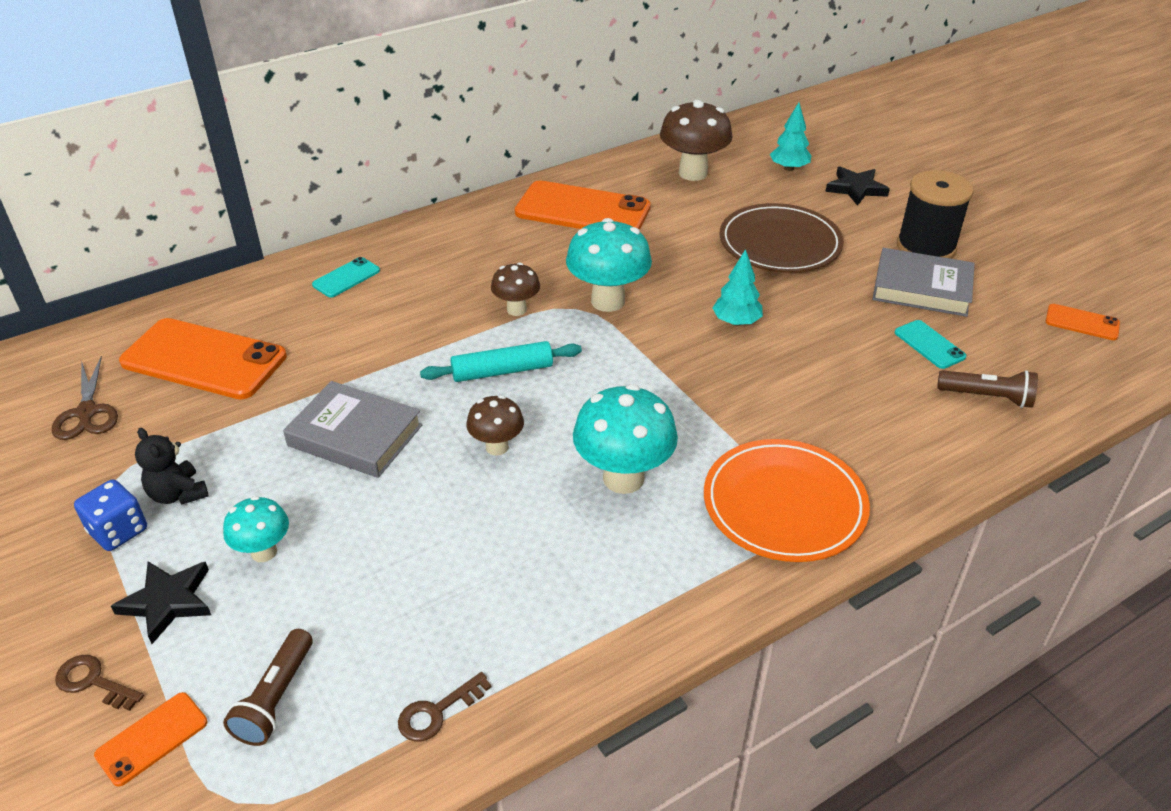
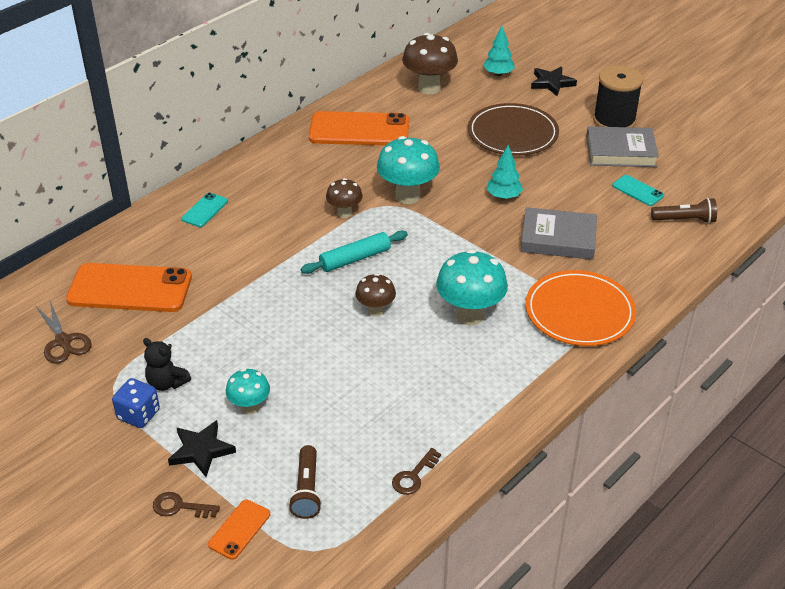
camera: 15 degrees left, 0 degrees up
grey book [283,381,422,478] -> grey book moved to [521,207,597,260]
orange phone [1045,304,1120,340] -> none

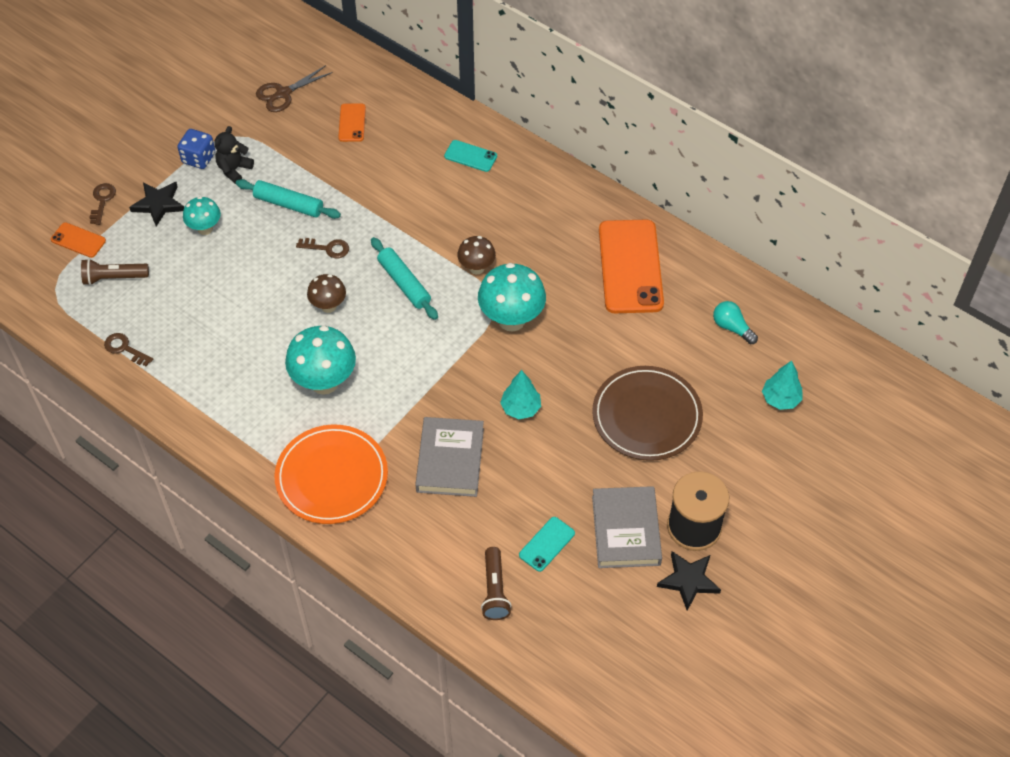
camera: 85 degrees right, 15 degrees up
orange phone [66,263,192,312] -> orange phone [338,104,366,142], size x0.46
brown mushroom [402,33,458,94] -> turquoise light bulb [713,301,758,344]
black star [531,66,577,96] -> black star moved to [657,551,721,611]
none -> turquoise rolling pin [236,179,341,219]
none -> brown key [296,238,349,259]

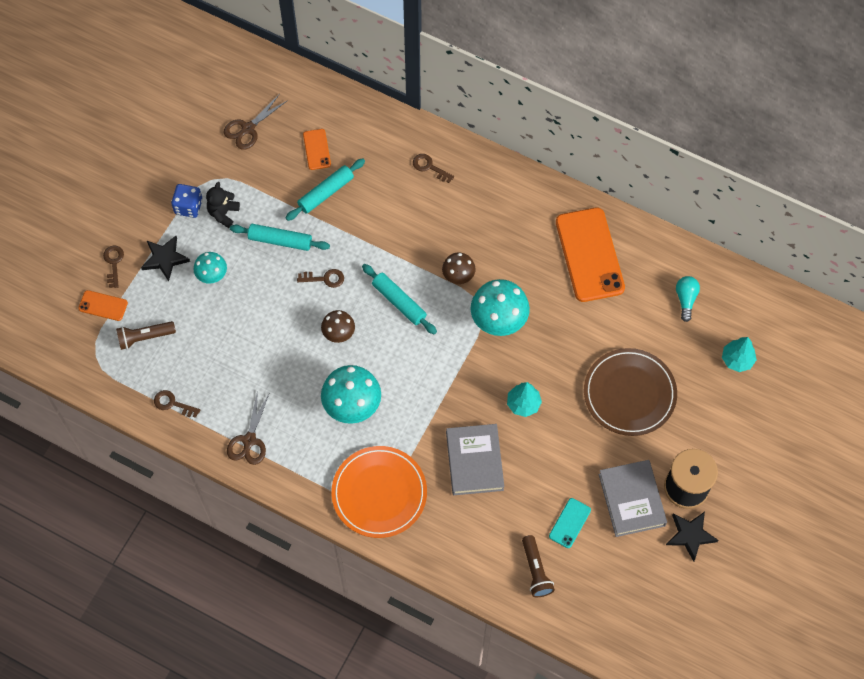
camera: 10 degrees left, 10 degrees up
turquoise phone [444,140,497,172] -> brown key [413,154,454,183]
turquoise light bulb [713,301,758,344] -> turquoise light bulb turned 60 degrees clockwise [676,276,700,322]
none -> brown scissors [227,390,270,465]
none -> turquoise rolling pin [286,158,365,221]

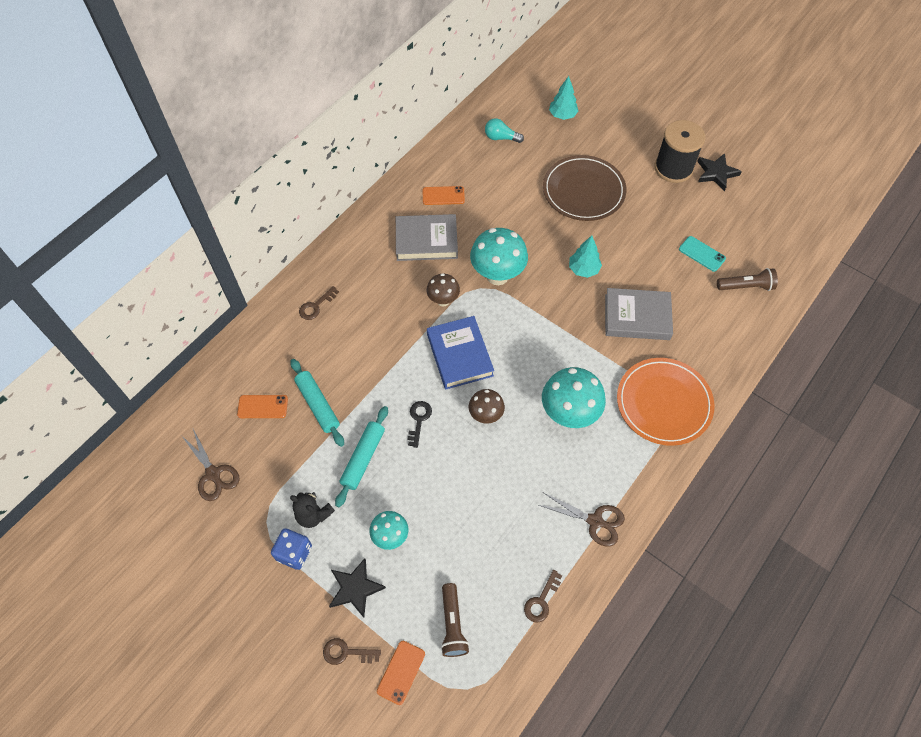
camera: 80 degrees left, 5 degrees down
brown key [297,269,344,288] -> black key [407,401,432,448]
turquoise rolling pin [362,264,437,334] -> blue book [427,316,494,389]
orange phone [556,208,625,302] -> orange phone [423,186,465,205], size x0.46
grey book [599,460,667,537] -> grey book moved to [396,214,458,261]

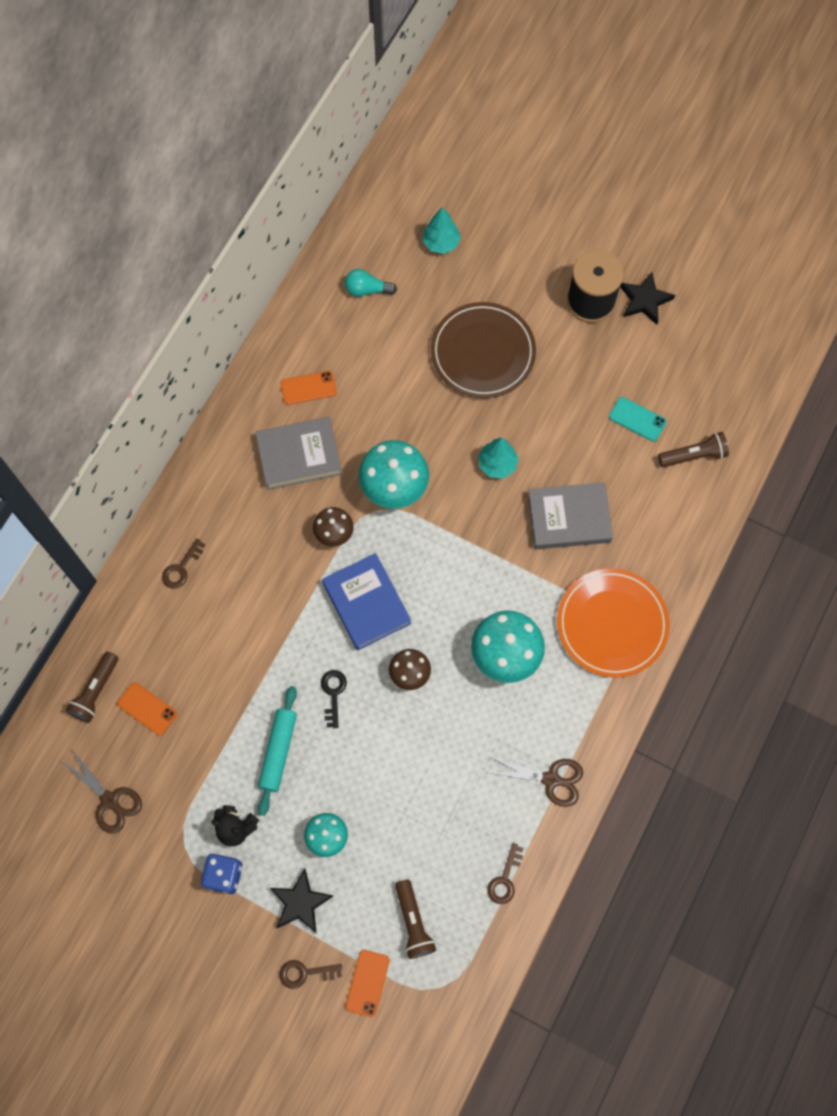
camera: 10 degrees left, 10 degrees up
orange phone [237,395,288,418] -> orange phone turned 45 degrees clockwise [117,682,177,735]
turquoise rolling pin [291,359,344,447] -> none
none -> brown flashlight [66,651,118,723]

